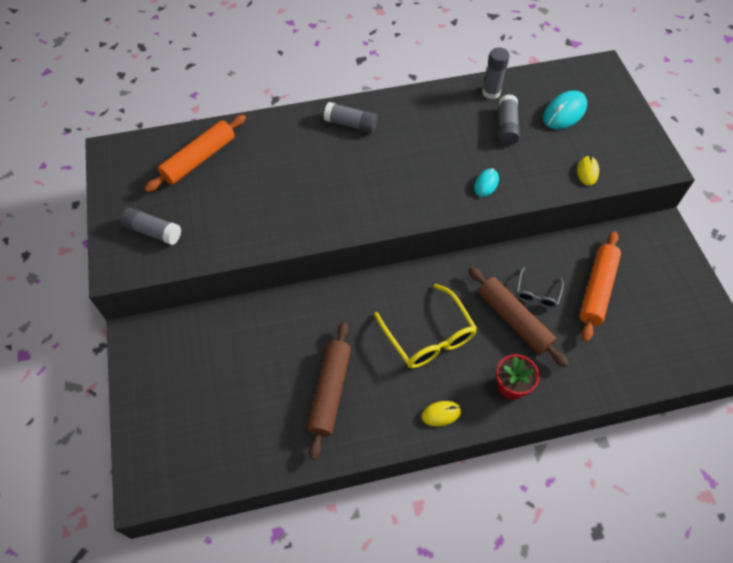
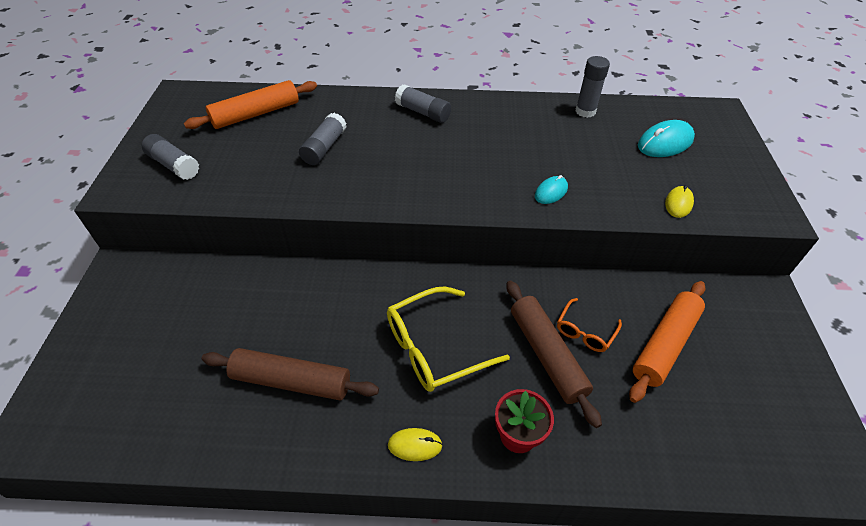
camera: 15 degrees right, 10 degrees down
brown rolling pin [307,322,351,460] -> brown rolling pin turned 75 degrees clockwise [202,348,379,400]
yellow glasses [374,284,477,368] -> yellow glasses turned 75 degrees clockwise [387,286,510,392]
grey glue stick [499,94,520,145] -> grey glue stick moved to [299,113,347,165]
grey glasses [516,267,564,308] -> orange glasses [557,298,622,352]

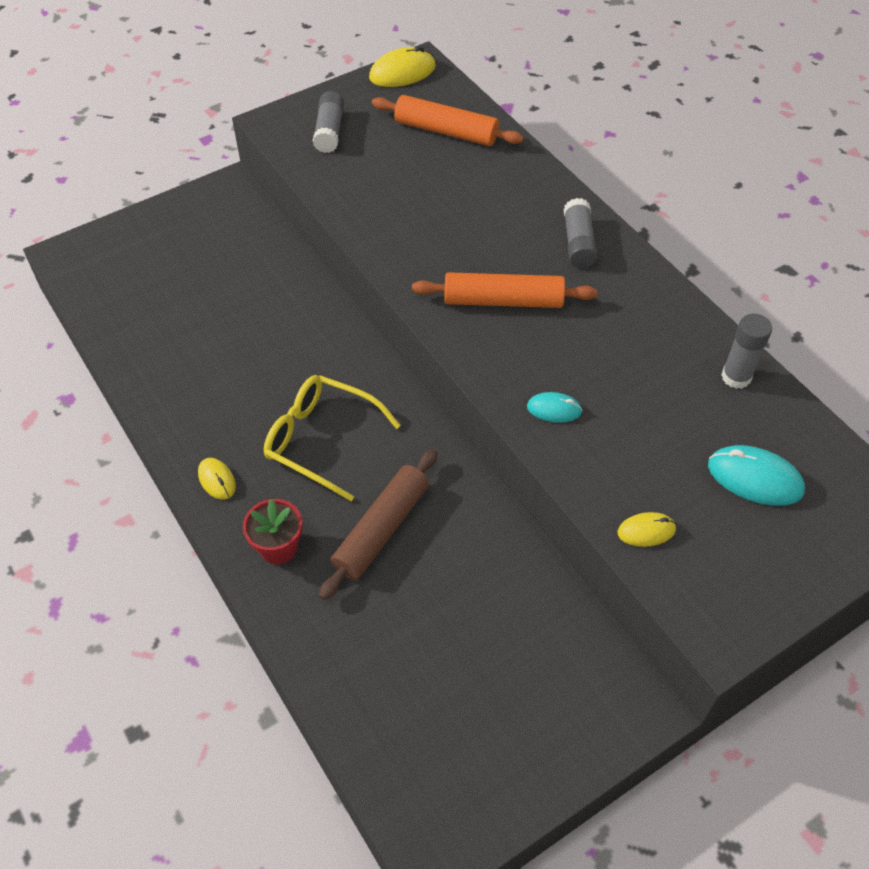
camera: 55 degrees right, 5 degrees up
brown rolling pin [202,348,379,400] -> none
grey glue stick [299,113,347,165] -> none
orange glasses [557,298,622,352] -> none
orange rolling pin [629,281,705,403] -> orange rolling pin moved to [412,272,597,308]
none -> yellow mouse [369,46,436,87]

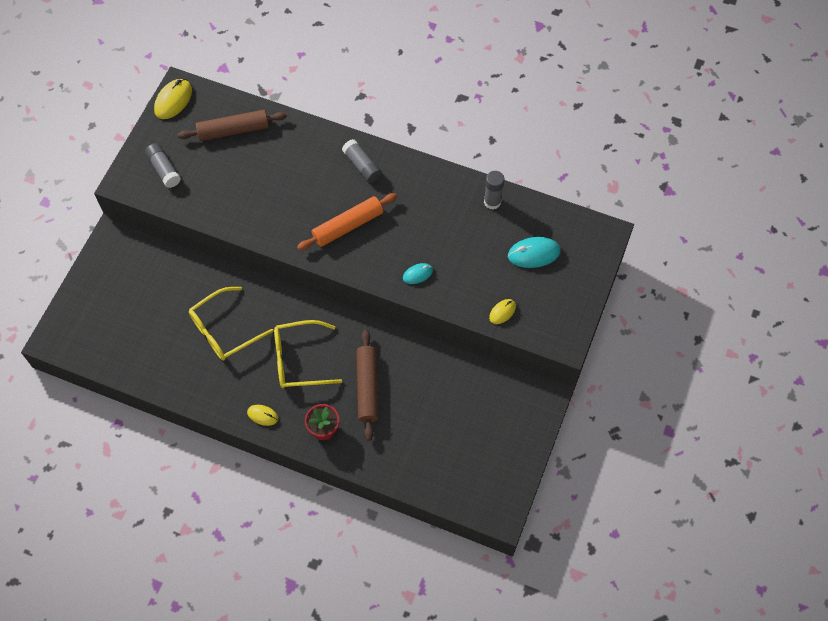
camera: 35 degrees left, 10 degrees up
orange rolling pin [372,95,524,146] -> brown rolling pin [177,110,287,141]
none -> yellow glasses [189,287,274,360]

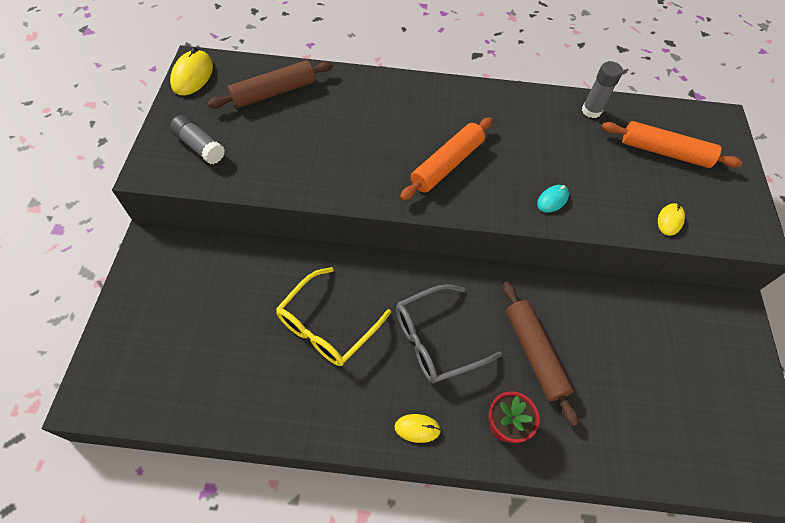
camera: 20 degrees left, 5 degrees down
yellow glasses [274,320,342,388] -> grey glasses [396,284,502,383]
grey glue stick [342,139,381,183] -> none
turquoise mouse [508,237,561,268] -> orange rolling pin [601,121,742,168]

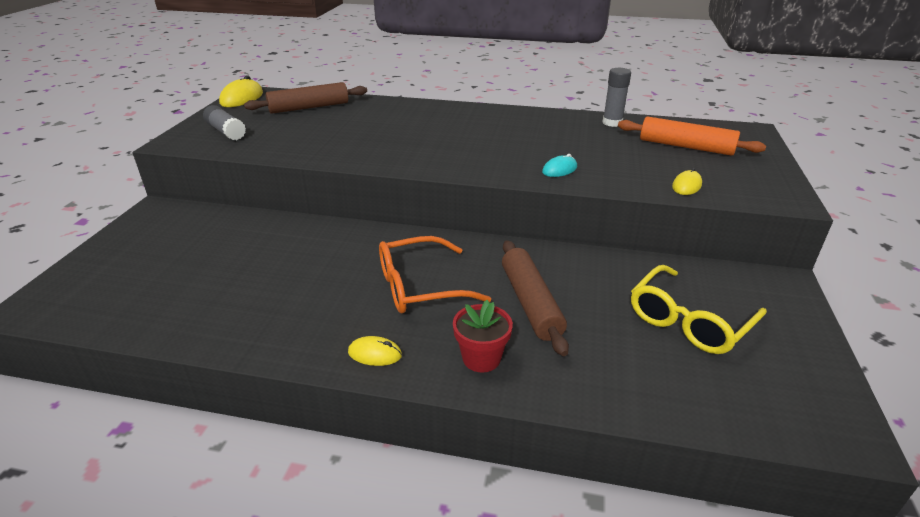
camera: 10 degrees right, 25 degrees down
yellow glasses [276,267,391,366] -> yellow glasses moved to [631,265,767,354]
grey glasses [396,284,502,383] -> orange glasses [379,236,491,313]
orange rolling pin [400,117,493,201] -> none

